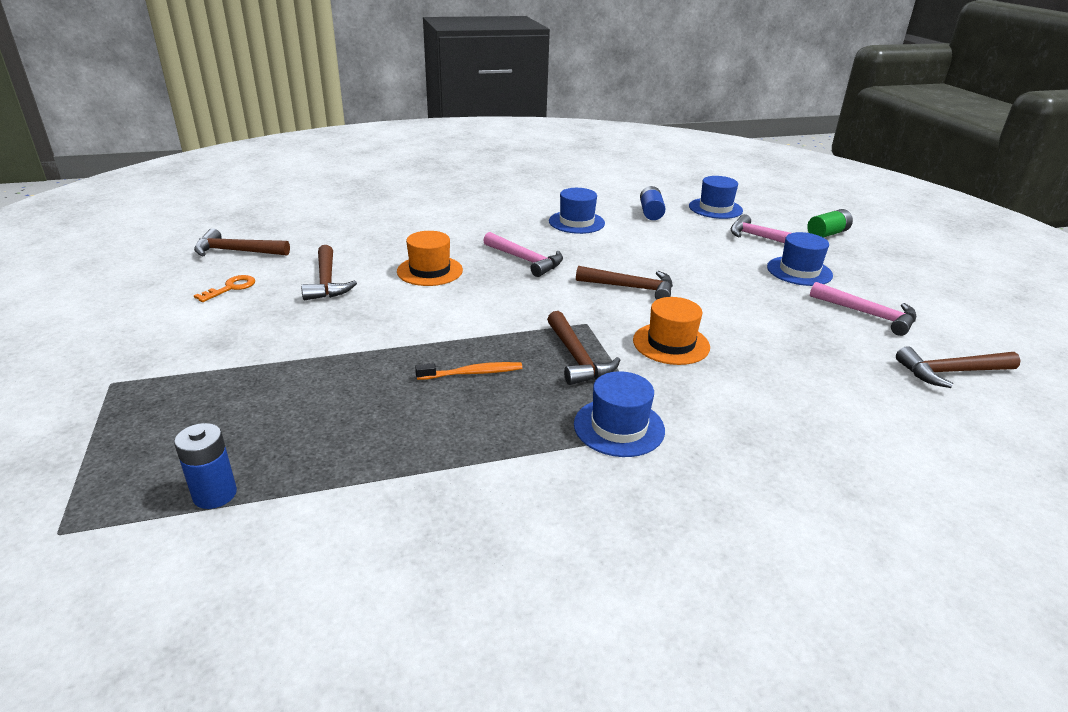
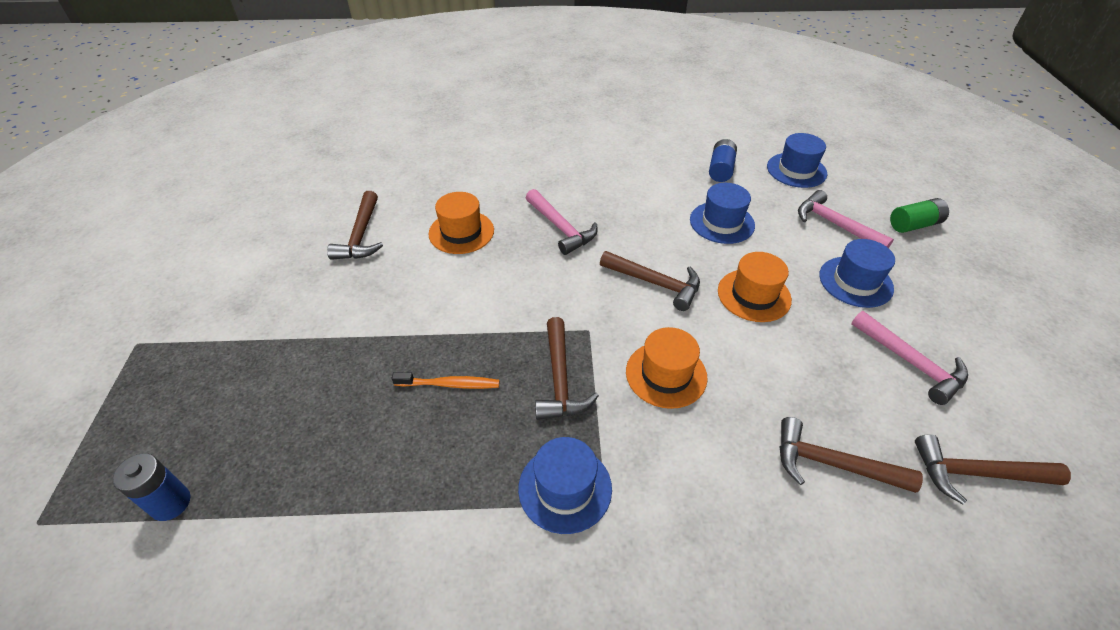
camera: 15 degrees right, 15 degrees up
brown hammer [194,229,290,257] -> brown hammer moved to [779,417,923,493]
orange key [194,275,255,302] -> none
blue hat [549,188,605,234] -> blue hat moved to [690,183,755,244]
none -> orange hat [718,252,792,322]

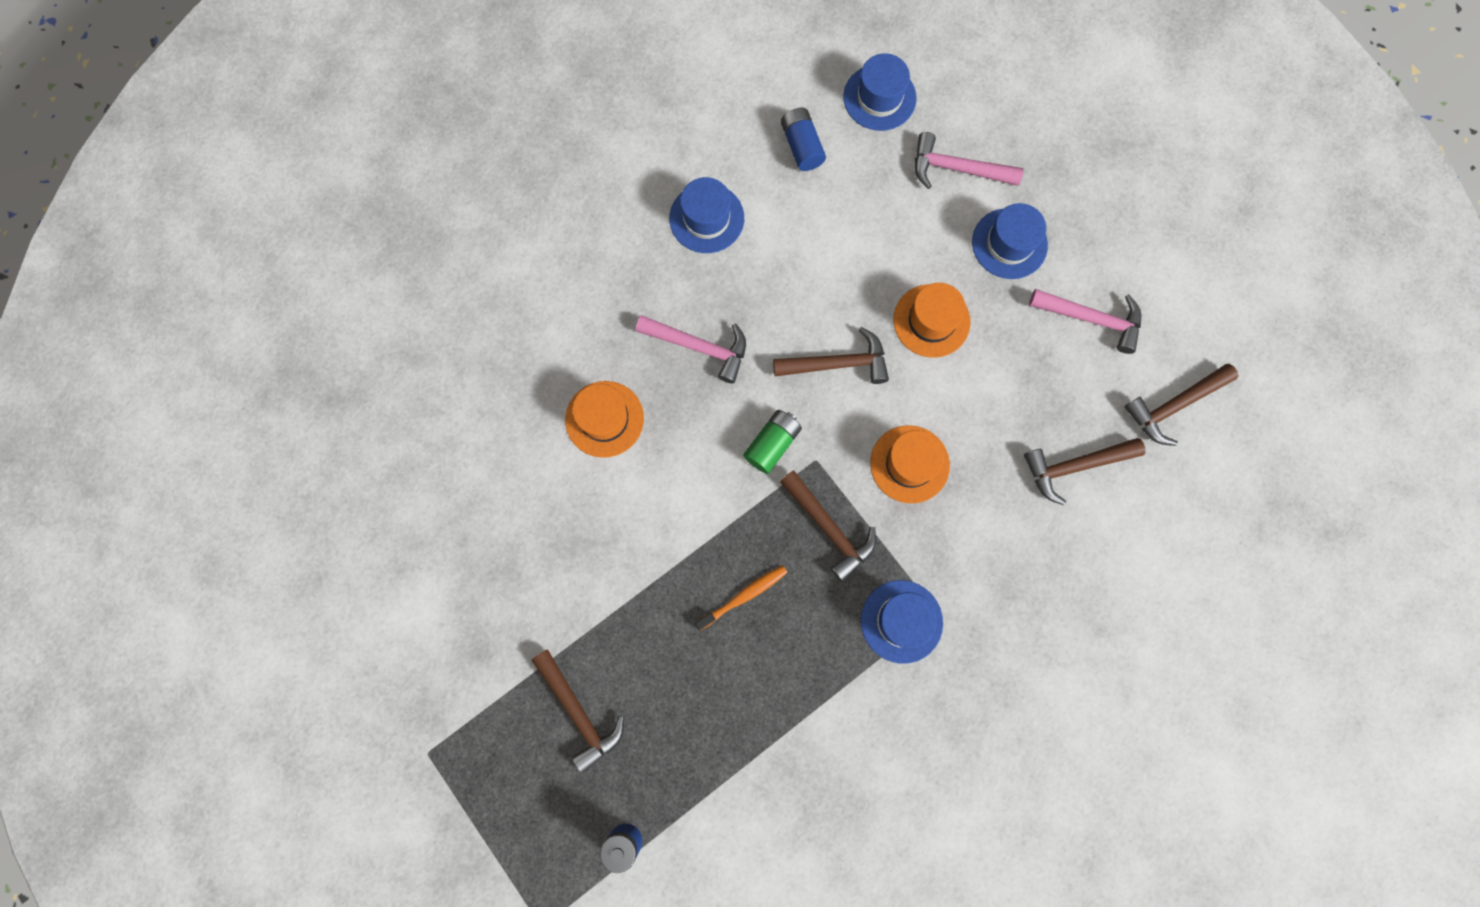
camera: 35 degrees left, 30 degrees up
brown hammer [327,191,383,260] -> brown hammer moved to [531,649,624,773]
blue hat [690,183,755,244] -> blue hat moved to [669,177,744,253]
green battery [890,198,949,233] -> green battery moved to [743,410,802,474]

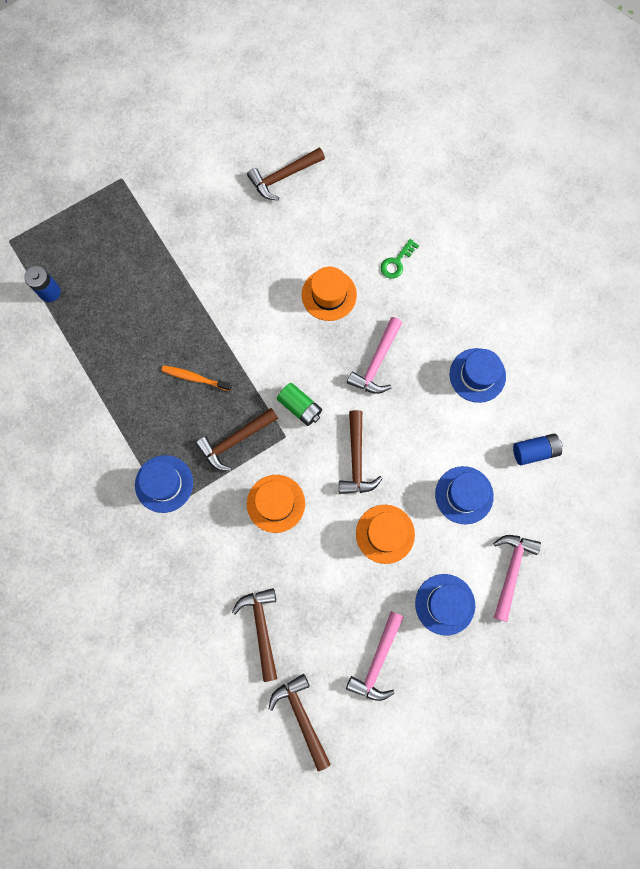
camera: 95 degrees right, 0 degrees up
brown hammer [531,649,624,773] -> brown hammer moved to [247,147,325,200]
orange toothbrush [695,565,788,631] -> orange toothbrush turned 135 degrees clockwise [161,365,232,391]
blue hat [843,53,917,131] -> blue hat moved to [435,466,494,524]
none -> green key [380,239,419,279]

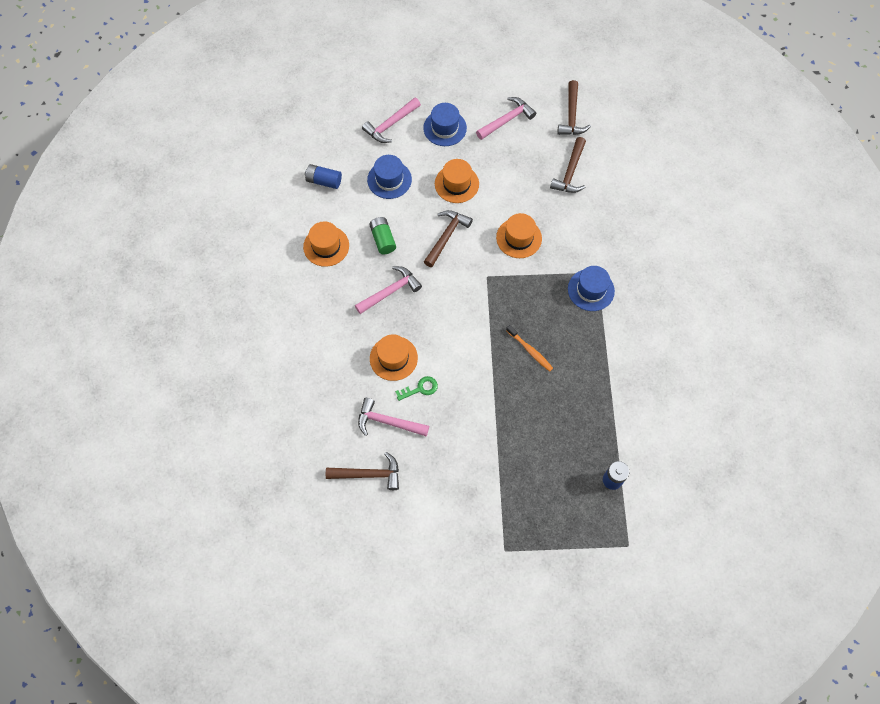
camera: 150 degrees left, 10 degrees down
brown hammer [195,408,278,471] -> none
green battery [277,383,322,426] -> green battery moved to [369,217,396,254]
green key [380,239,419,279] -> green key moved to [395,376,438,401]
blue hat [450,348,506,403] -> orange hat [303,221,349,267]
none -> pink hammer [358,398,429,436]

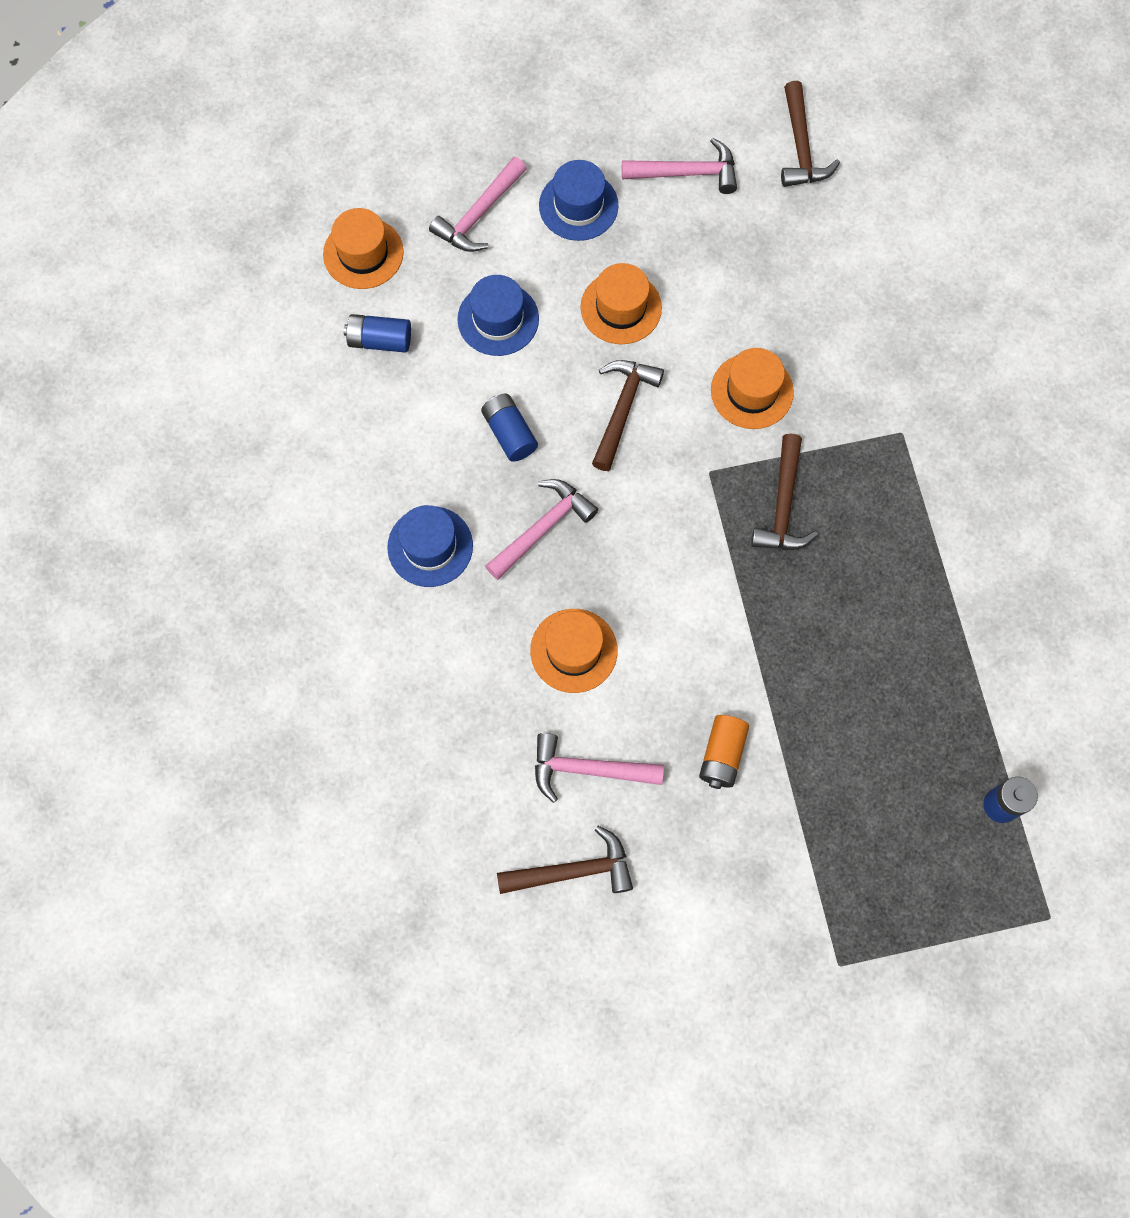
camera: 10 degrees left, 5 degrees up
orange hat [303,221,349,267] -> orange hat moved to [323,208,404,289]
green battery [369,217,396,254] -> blue battery [481,394,538,462]
green key [395,376,438,401] -> none
pink hammer [476,97,536,140] -> pink hammer turned 45 degrees clockwise [622,138,737,194]
orange toothbrush [506,325,553,372] -> none
brown hammer [550,137,586,193] -> brown hammer moved to [751,434,818,550]
blue hat [568,266,615,311] -> blue hat moved to [387,505,473,587]
none -> orange battery [699,715,749,789]

